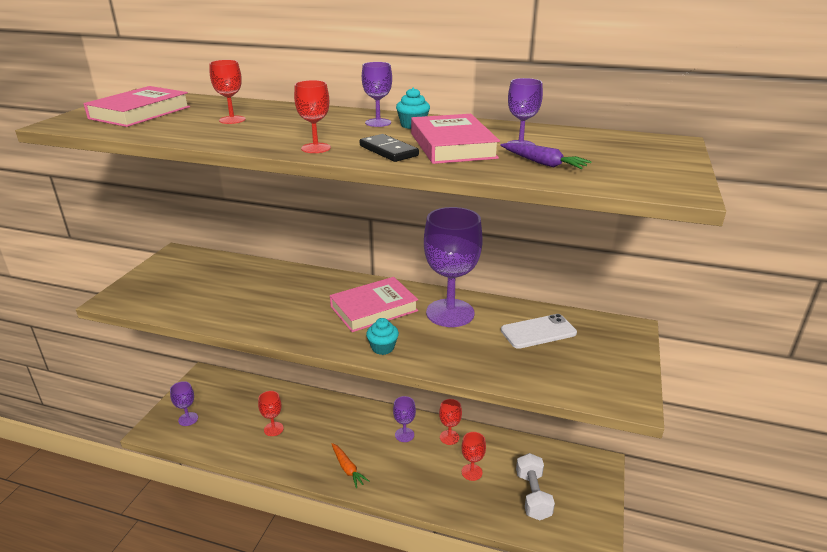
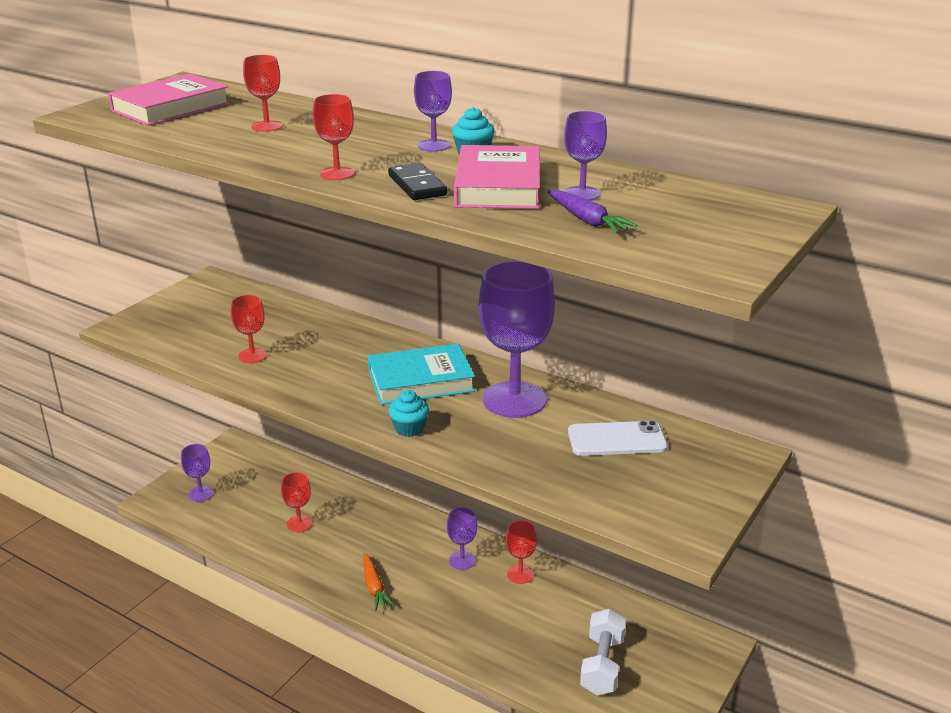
camera: 15 degrees right, 0 degrees up
pink book [330,277,418,332] -> turquoise book [368,344,475,405]
red goblet [461,432,486,481] -> red goblet moved to [231,295,267,363]

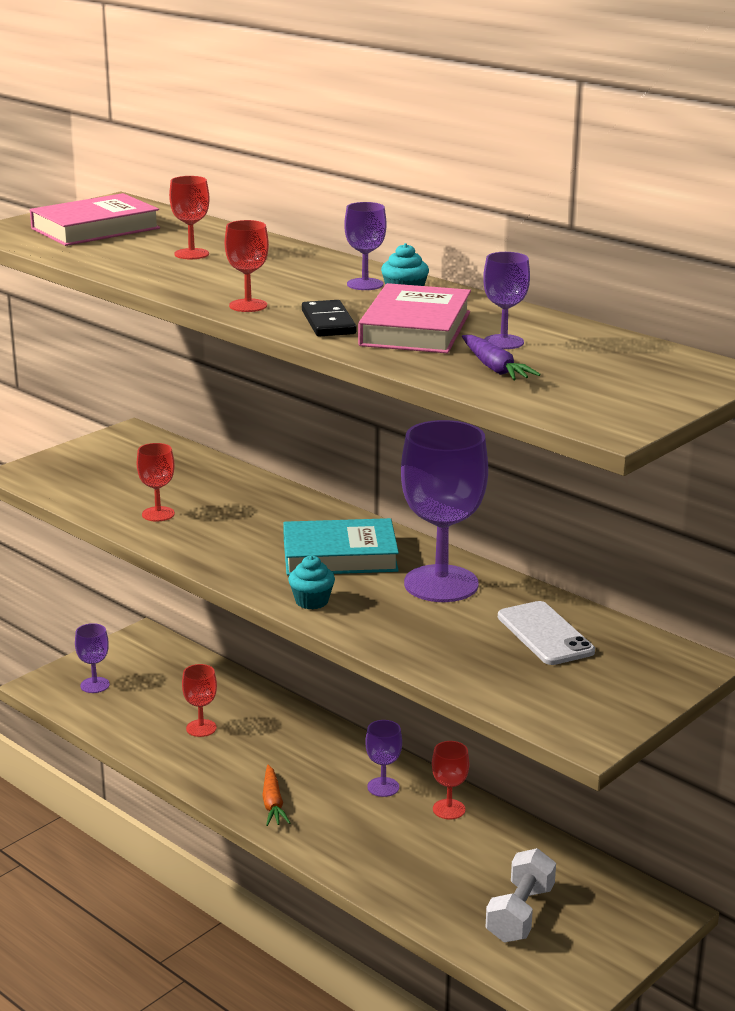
camera: 10 degrees right, 5 degrees down
white phone [568,420,668,456] -> white phone turned 60 degrees clockwise [498,601,595,665]

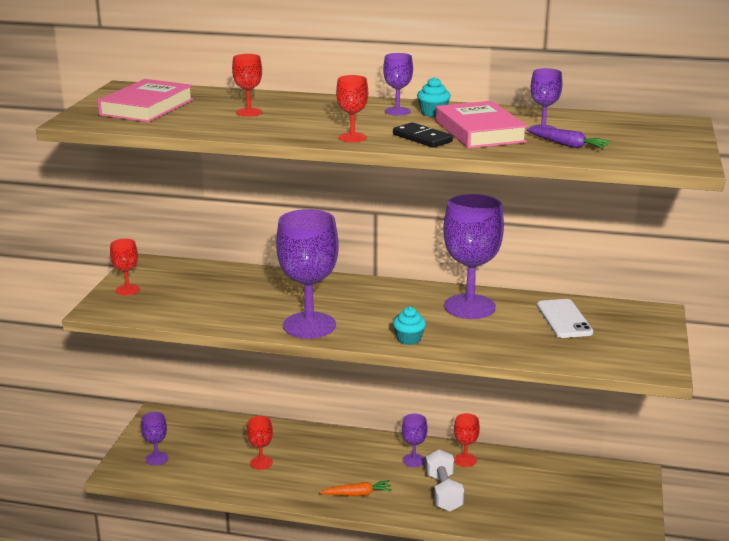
camera: 30 degrees left, 0 degrees up
red goblet [137,443,175,522] -> red goblet moved to [110,239,140,296]
orange carrot [262,765,290,826] -> orange carrot turned 60 degrees counterclockwise [319,480,392,496]
turquoise book [283,518,399,575] -> none
white dumbbell [486,848,556,942] -> white dumbbell moved to [425,449,464,512]
white phone [498,601,595,665] -> white phone turned 45 degrees clockwise [537,299,593,338]
none -> purple goblet [276,209,339,339]

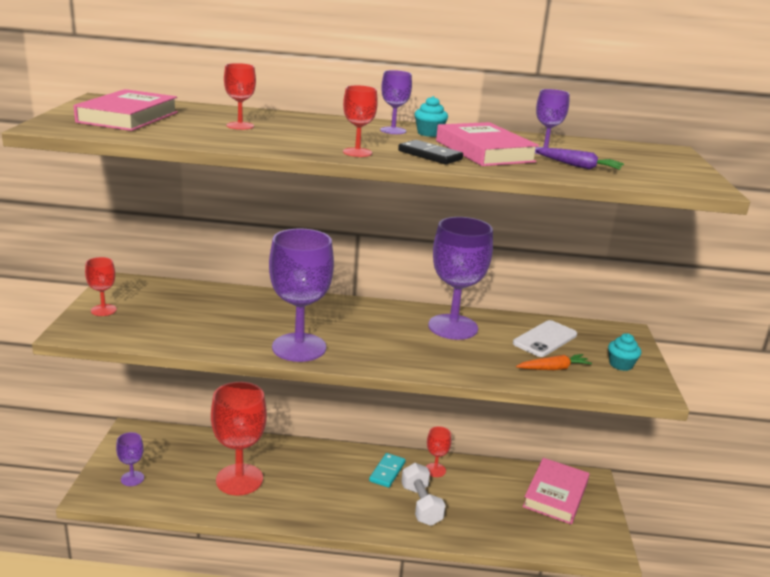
camera: 10 degrees left, 0 degrees up
red goblet [247,416,273,470] -> red goblet [211,382,267,496], size x2.10
orange carrot [319,480,392,496] -> orange carrot moved to [516,354,592,370]
turquoise cupcake [393,307,426,345] -> turquoise cupcake moved to [608,333,641,371]
purple goblet [402,414,428,467] -> turquoise domino [369,453,405,488]
white phone [537,299,593,338] -> white phone turned 60 degrees clockwise [513,320,577,357]
none -> pink book [523,458,590,525]

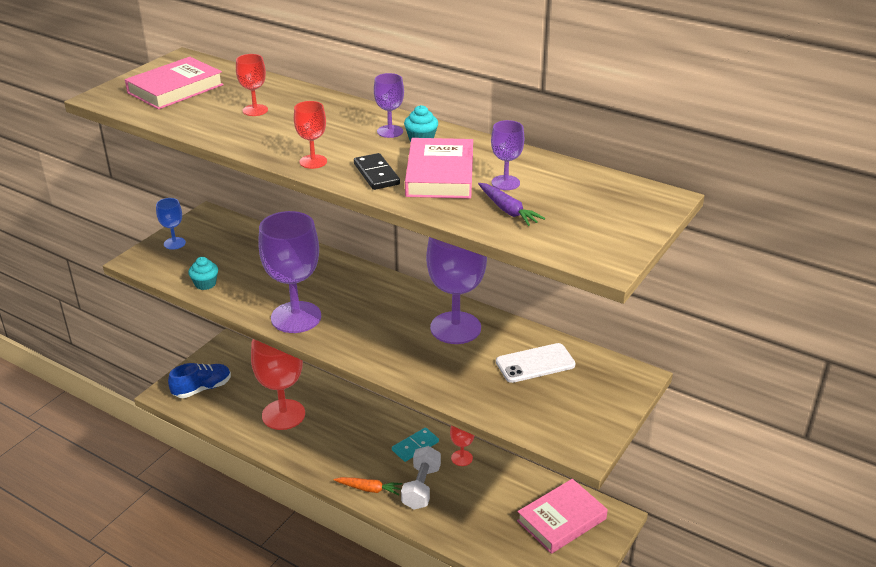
camera: 30 degrees right, 10 degrees up
red goblet [85,257,117,316] -> blue goblet [156,198,186,250]
purple goblet [116,432,144,486] -> blue shoe [168,363,231,398]
orange carrot [516,354,592,370] -> orange carrot moved to [334,477,402,495]
turquoise cupcake [608,333,641,371] -> turquoise cupcake moved to [188,257,218,290]

